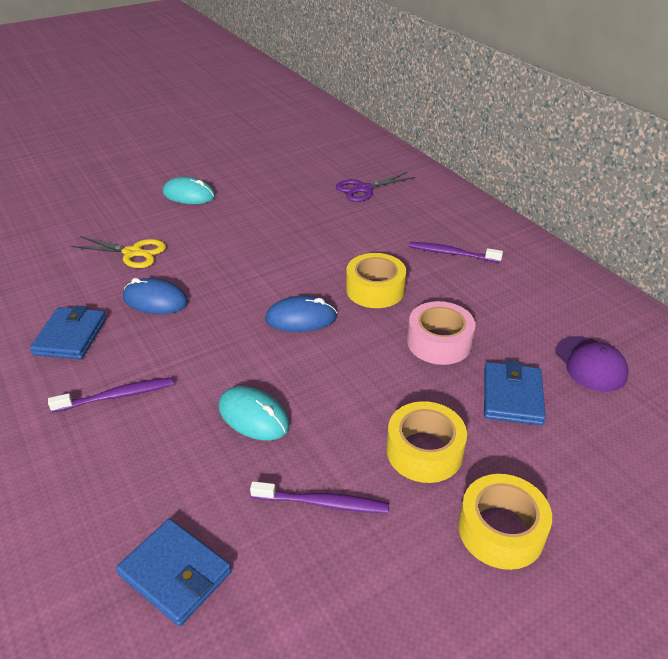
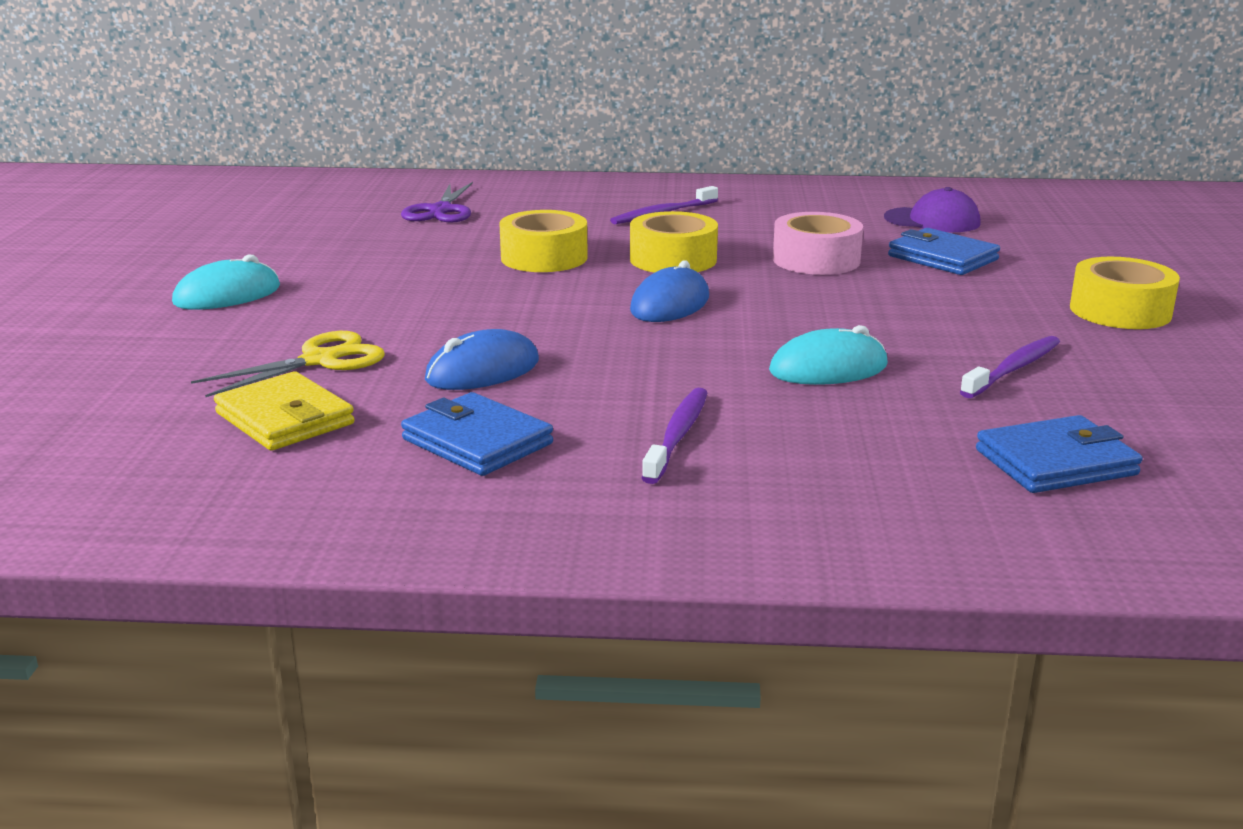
camera: 55 degrees left, 15 degrees down
yellow tape [387,401,467,483] -> yellow tape moved to [499,210,588,272]
none -> yellow wallet [214,371,355,451]

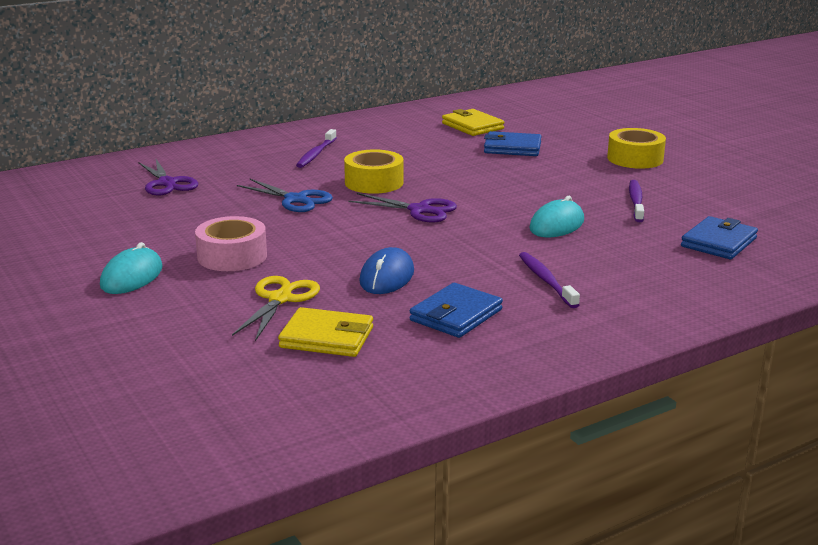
camera: 35 degrees left, 0 degrees up
blue wallet [401,392,553,476] -> blue wallet turned 60 degrees counterclockwise [410,283,503,338]
yellow tape [499,210,588,272] -> blue scissors [237,179,333,212]
blue mouse [630,260,709,322] -> purple scissors [348,193,457,222]
pink tape [773,212,863,275] -> pink tape moved to [195,216,267,271]
purple cap [884,187,981,232] -> yellow wallet [442,109,505,136]

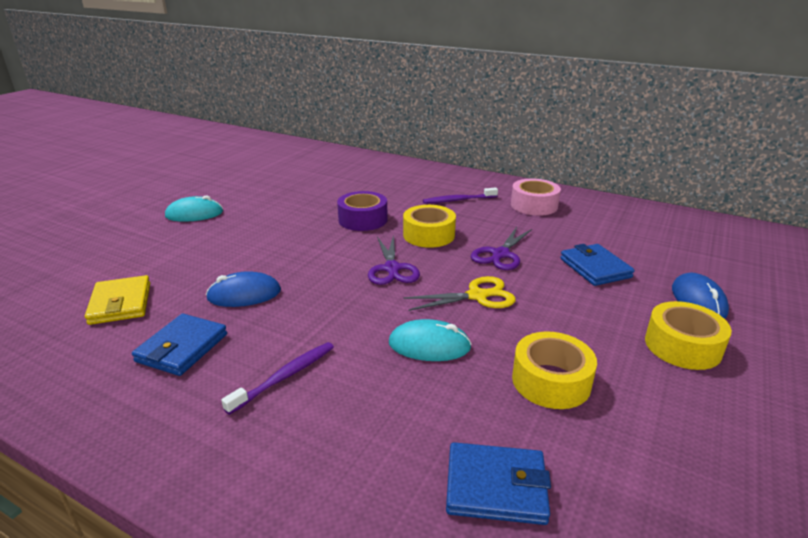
camera: 60 degrees right, 5 degrees up
purple scissors [138,159,198,195] -> purple scissors moved to [471,227,532,270]
pink tape [195,216,267,271] -> pink tape moved to [511,179,561,216]
yellow scissors [232,276,320,341] -> yellow scissors moved to [403,276,516,311]
blue scissors [237,179,333,212] -> purple tape [337,191,388,231]
blue wallet [410,283,503,338] -> blue wallet turned 75 degrees counterclockwise [132,314,227,376]
yellow wallet [442,109,505,136] -> none
purple toothbrush [629,180,644,222] -> yellow tape [512,332,597,409]
none -> blue mouse [672,273,729,319]

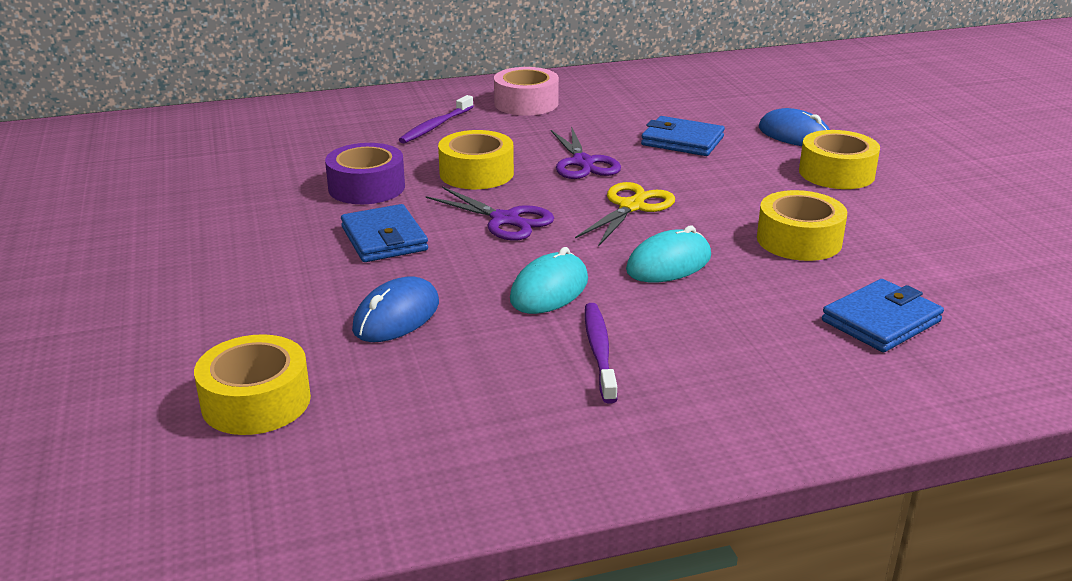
camera: 45 degrees left, 0 degrees up
yellow wallet [85,275,150,325] -> yellow tape [194,334,311,435]
blue wallet [132,314,227,376] -> blue wallet moved to [341,204,428,262]
turquoise mouse [165,196,223,222] -> turquoise mouse moved to [510,247,588,314]

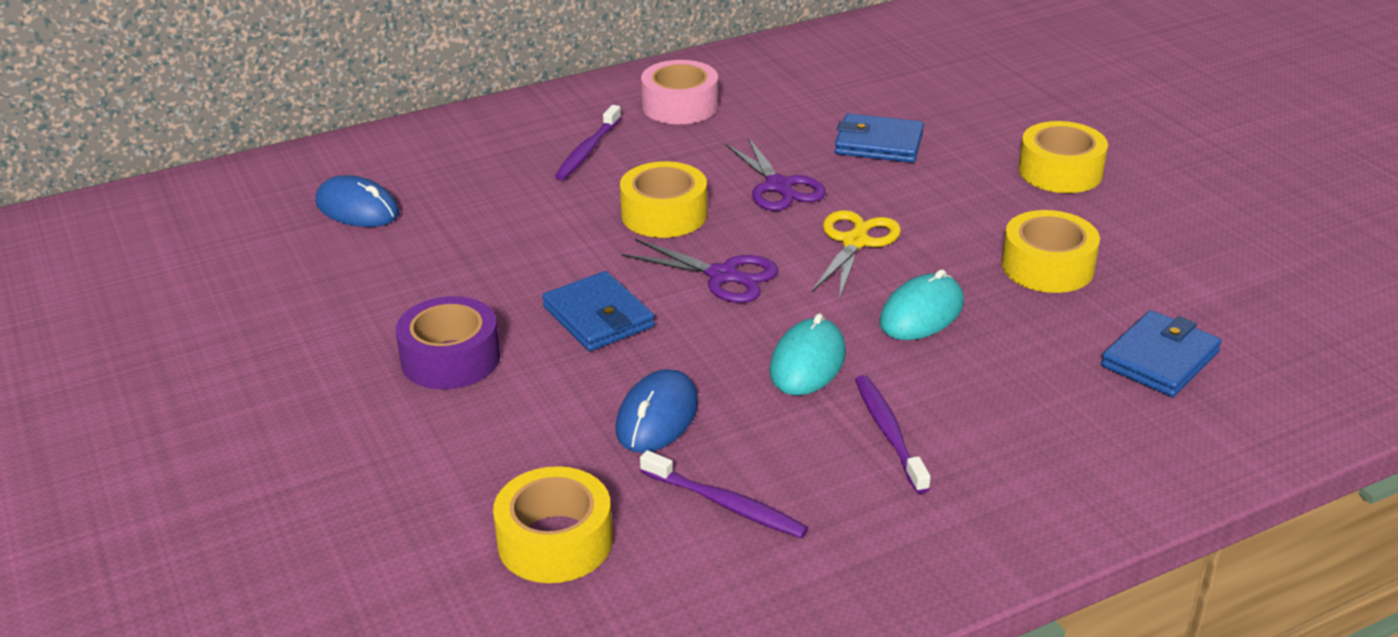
camera: 10 degrees left, 5 degrees up
purple tape [325,143,405,204] -> purple tape moved to [396,296,500,389]
blue mouse [759,108,830,146] -> blue mouse moved to [315,175,399,227]
none -> purple toothbrush [640,450,808,538]

